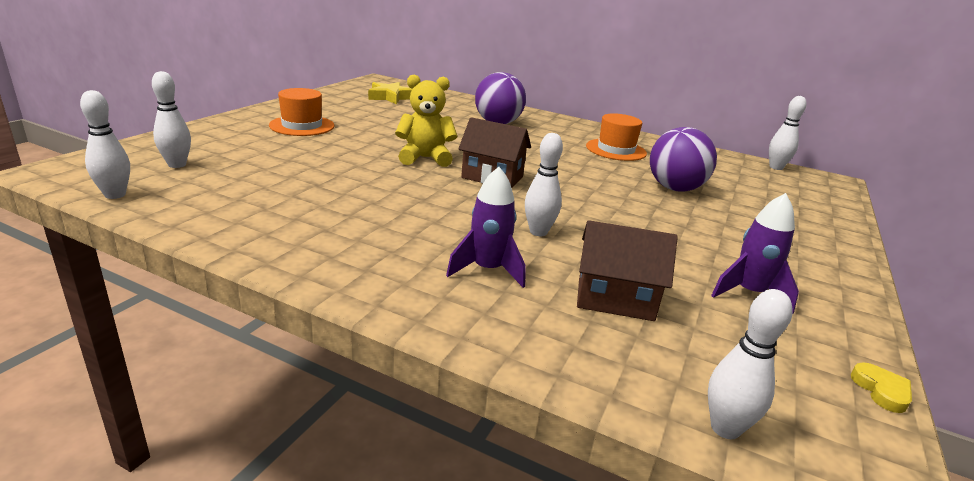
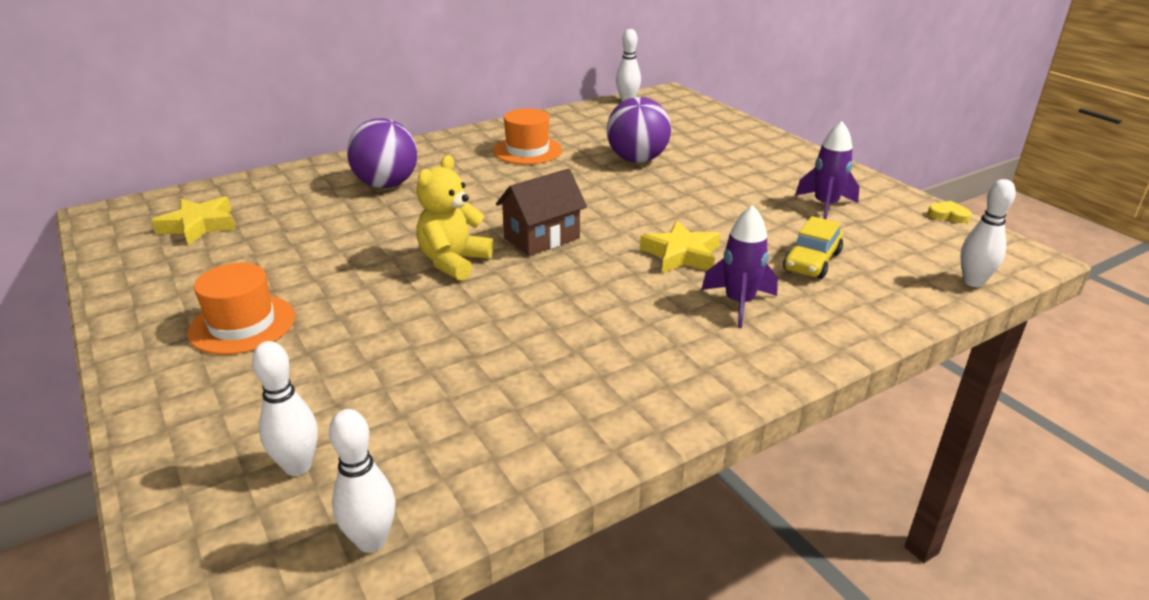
camera: 55 degrees left, 5 degrees up
white bowling pin [525,133,563,236] -> yellow star [640,221,720,273]
brown house [577,220,678,321] -> yellow car [783,216,843,279]

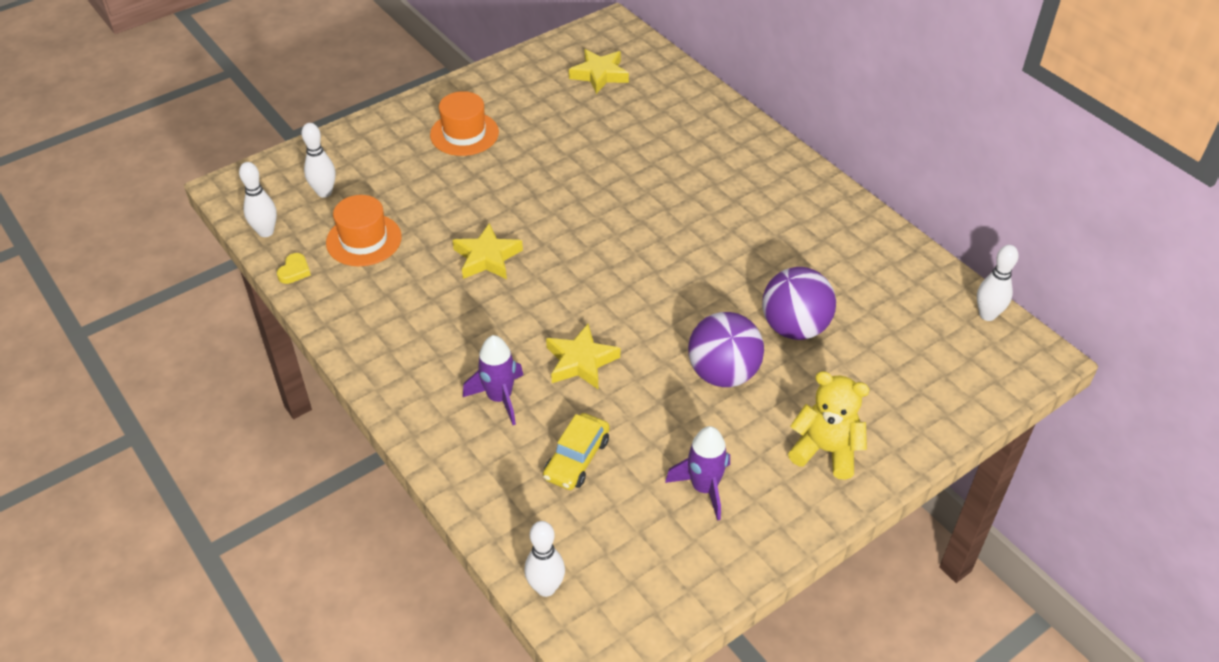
camera: 85 degrees right, 15 degrees up
purple ball [347,118,417,188] -> purple ball moved to [688,312,764,387]
yellow teddy bear [416,155,494,281] -> yellow teddy bear moved to [788,371,870,480]
orange hat [493,108,562,164] -> orange hat moved to [326,195,402,266]
brown house [496,168,587,256] -> none
yellow car [783,216,843,279] -> yellow car turned 90 degrees counterclockwise [543,413,610,490]
yellow heart [927,201,972,223] -> yellow heart moved to [277,253,311,284]
none -> yellow star [452,223,523,279]

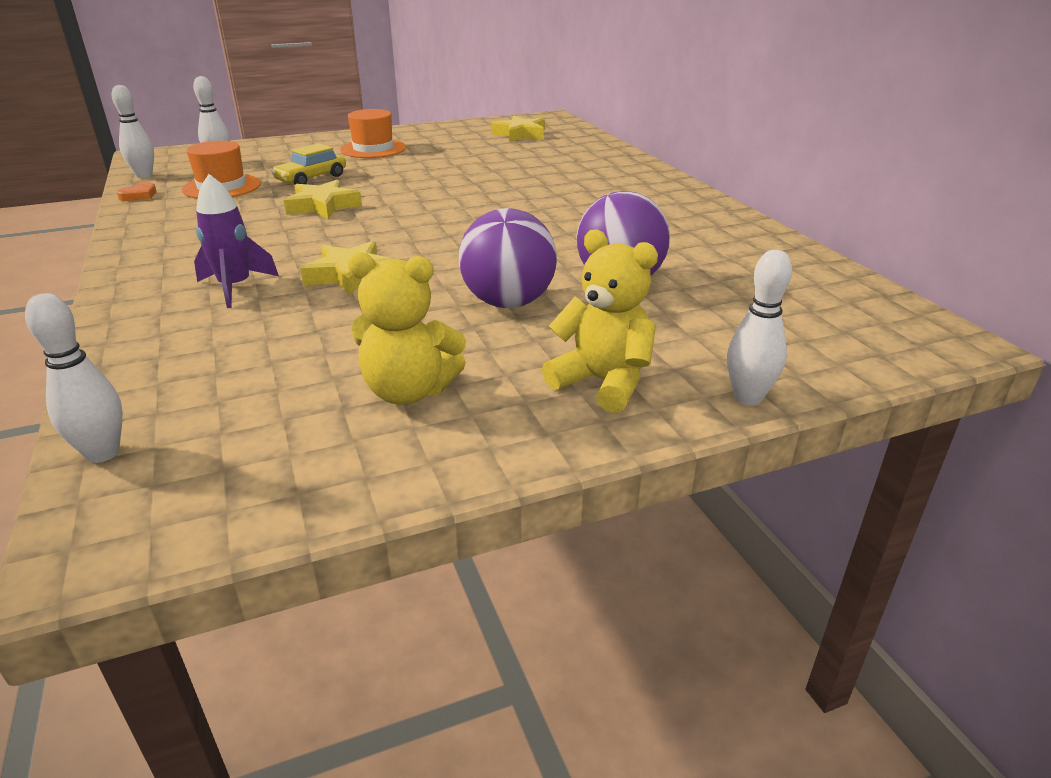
camera: 15 degrees right, 15 degrees down
yellow heart [277,253,311,284] -> orange heart [117,182,157,201]
yellow car [543,413,610,490] -> yellow car moved to [271,143,346,184]
purple rocket [665,426,730,521] -> yellow teddy bear [348,252,466,405]
white bowling pin [977,245,1019,321] -> white bowling pin moved to [727,250,792,406]

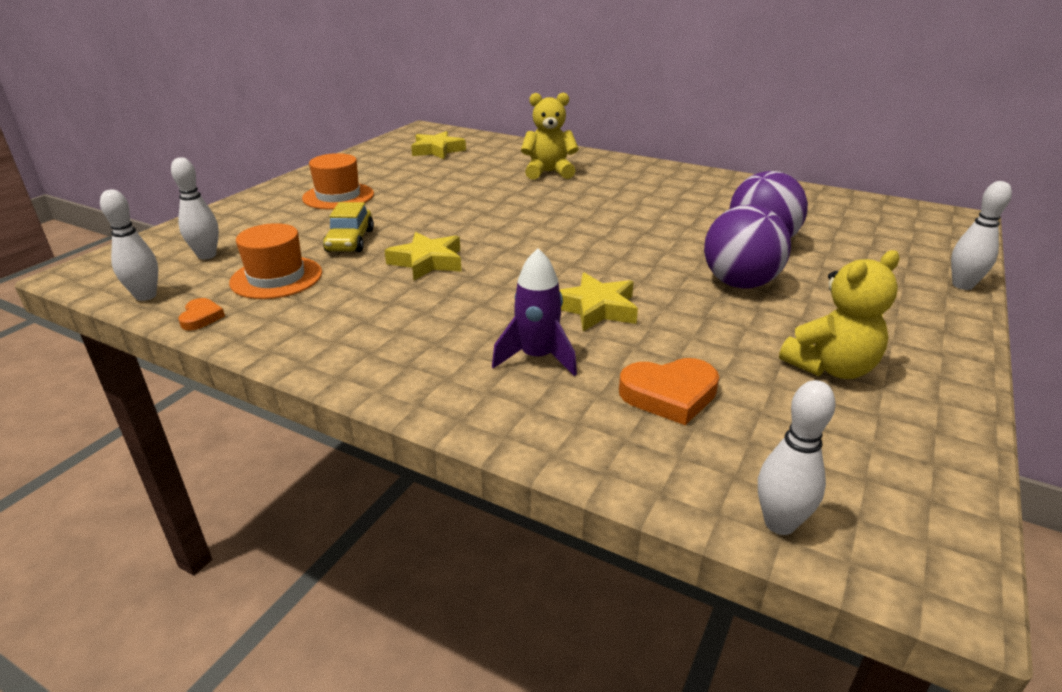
camera: 40 degrees left, 0 degrees up
yellow teddy bear [542,229,658,413] -> yellow teddy bear moved to [521,93,579,180]
none -> orange heart [619,358,719,425]

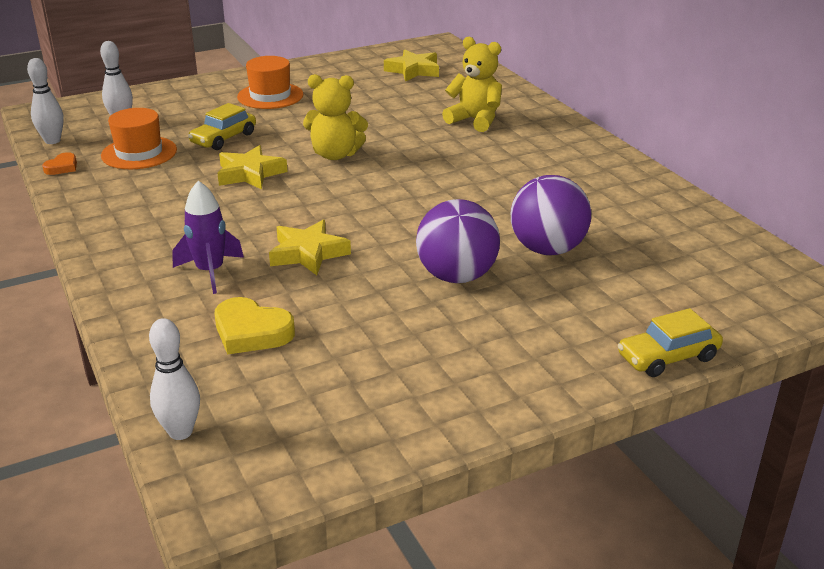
camera: 35 degrees right, 0 degrees up
orange heart [619,358,719,425] -> yellow heart [215,297,295,355]
yellow teddy bear [779,250,900,379] -> yellow teddy bear moved to [303,74,368,160]
white bowling pin [951,181,1012,290] -> yellow car [618,308,723,377]

